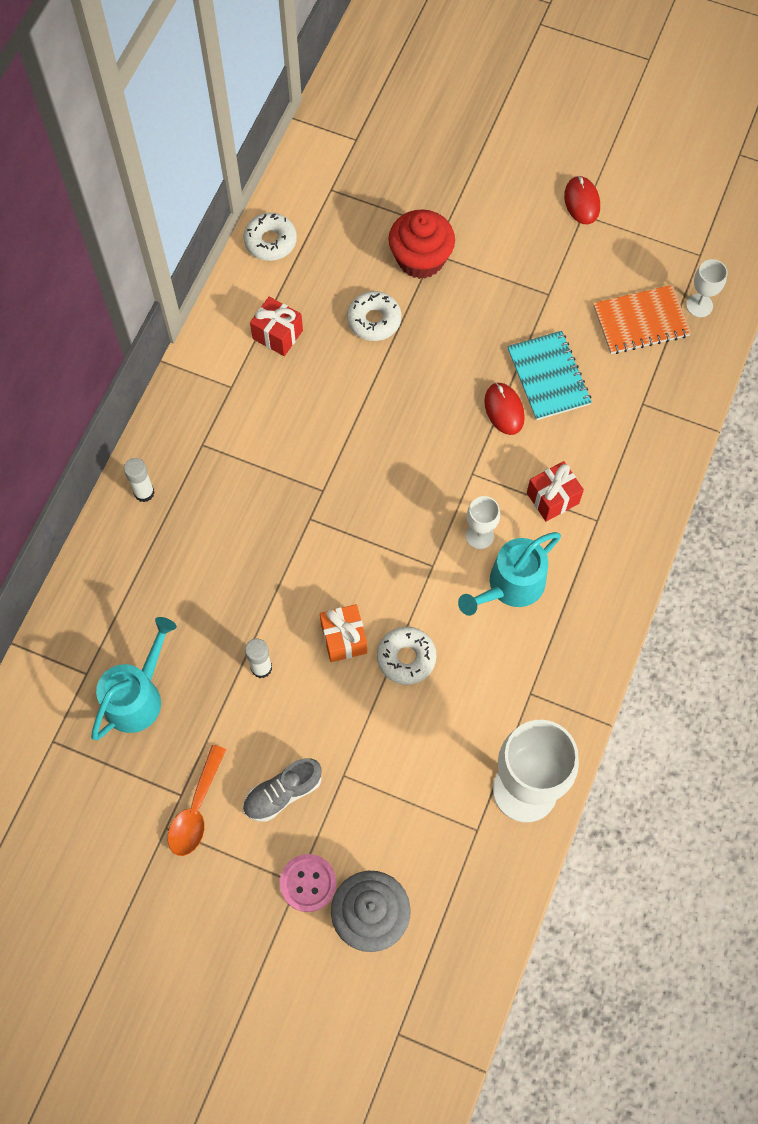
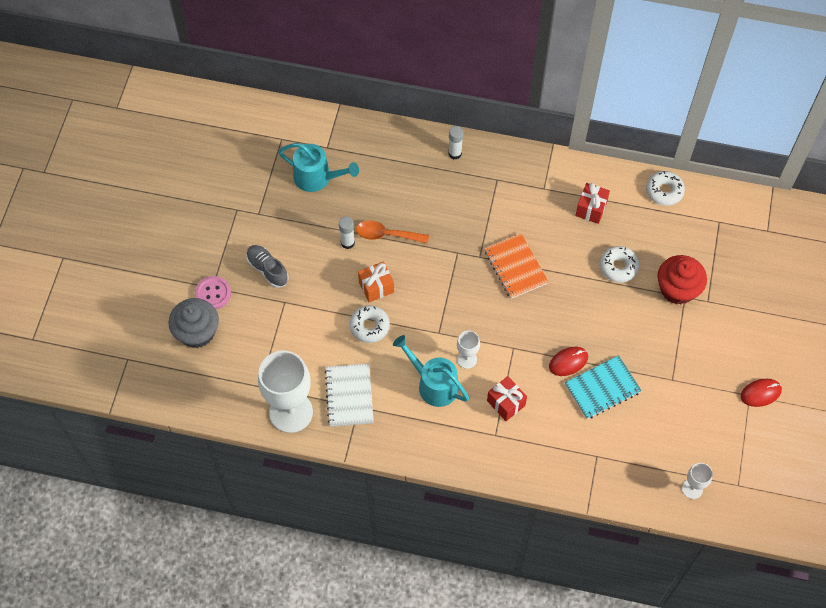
camera: 80 degrees right, 5 degrees down
orange spoon [168,745,226,856] -> orange spoon moved to [356,220,429,244]
orange notebook [593,285,691,354] -> orange notebook moved to [484,233,548,299]
none -> white notebook [325,363,374,427]

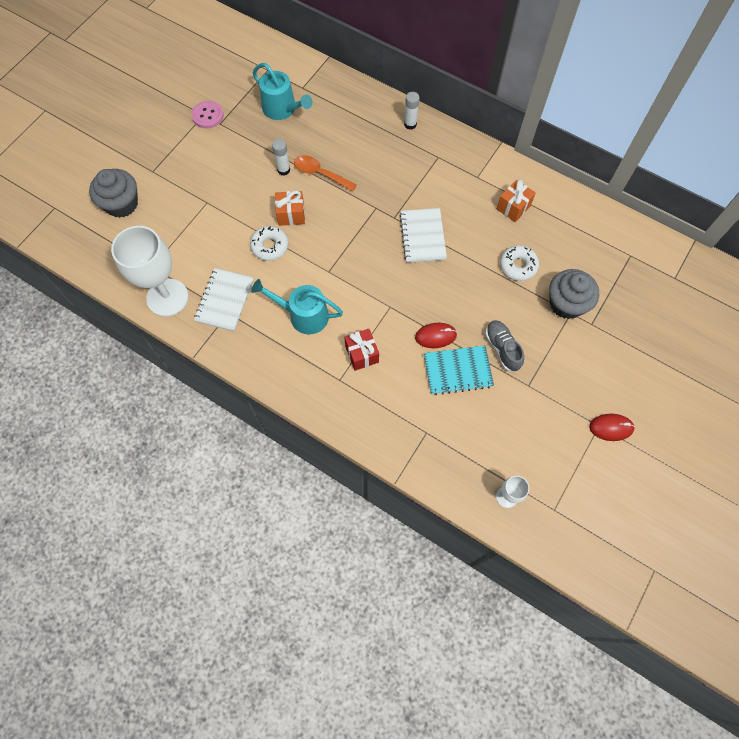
camera: 20 degrees right, 5 degrees up
pink button [195,276,231,309] -> pink button moved to [191,101,224,128]
grey shoe [246,245,289,288] -> grey shoe moved to [485,320,524,372]
turquoise watering can [393,335,469,407] -> turquoise watering can turned 45 degrees counterclockwise [251,279,343,334]
white goblet [457,331,480,369] -> none
orange notebook [484,233,548,299] -> white notebook [399,208,447,263]
red gift [575,183,610,224] -> orange gift [497,180,536,222]
white donut [646,171,685,206] -> none
red cupcake [658,255,707,305] -> grey cupcake [549,269,599,319]

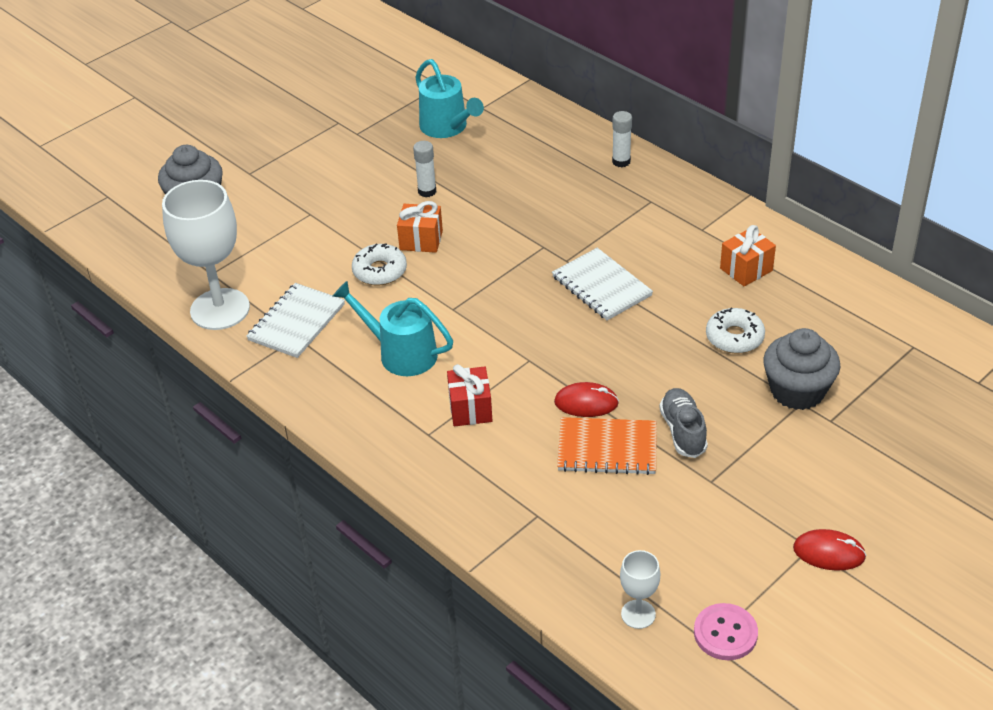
camera: 15 degrees right, 25 degrees down
pink button [191,101,224,128] -> pink button moved to [694,603,758,660]
orange spoon [294,155,357,192] -> none
white notebook [399,208,447,263] -> white notebook turned 45 degrees counterclockwise [552,248,653,320]
turquoise notebook [424,345,494,395] -> orange notebook [557,417,657,475]

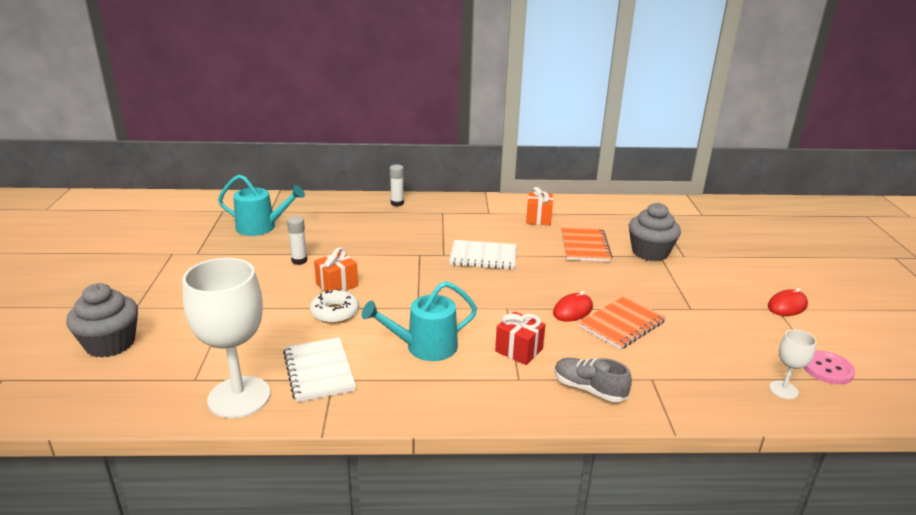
camera: 50 degrees left, 15 degrees down
grey shoe [659,388,708,458] -> grey shoe moved to [554,358,632,402]
white donut [706,308,765,353] -> orange notebook [561,227,612,262]

